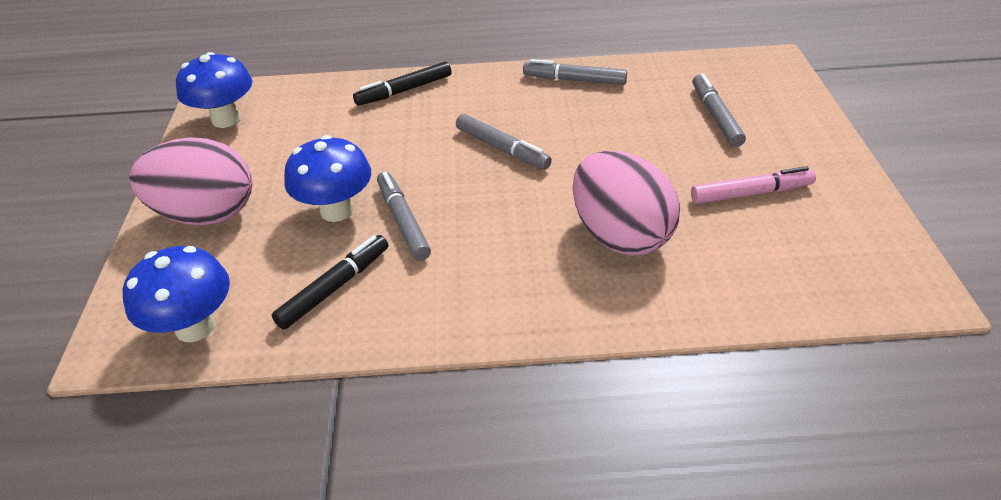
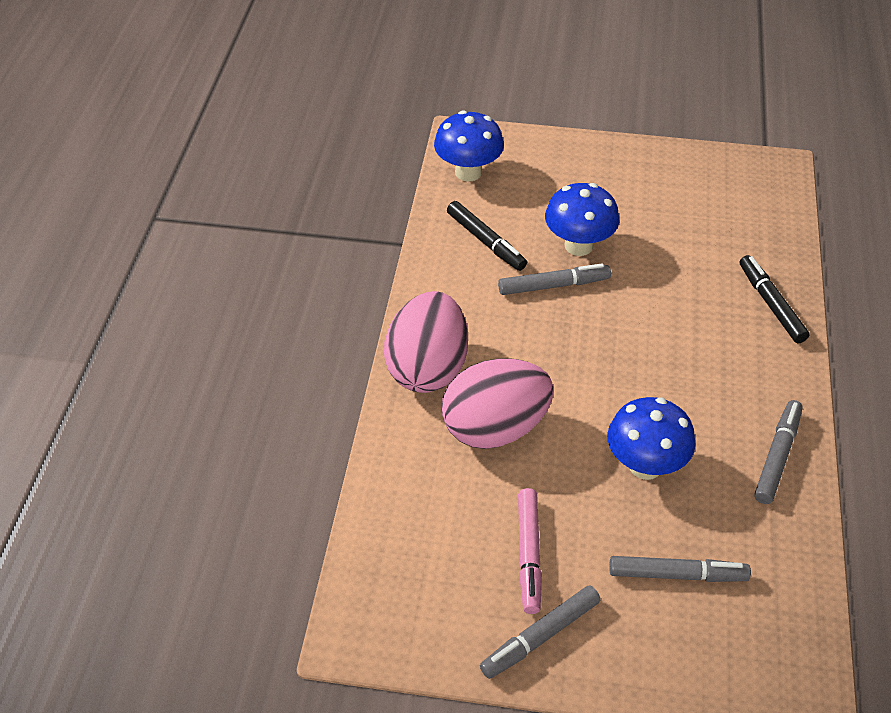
camera: 100 degrees right, 5 degrees up
pink egg [129,137,252,225] -> pink egg moved to [384,291,468,393]
blue mushroom [176,52,252,128] -> blue mushroom moved to [607,397,696,480]
grey marker [456,114,552,169] -> grey marker moved to [480,585,600,679]

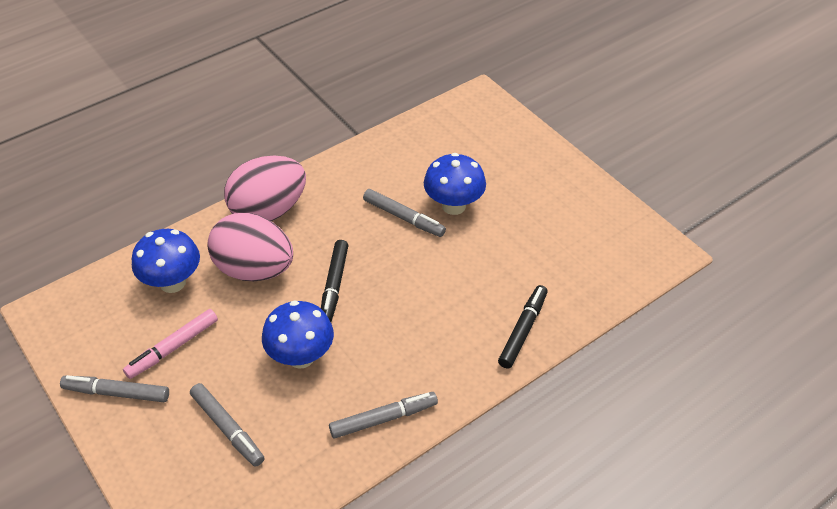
camera: 45 degrees right, 0 degrees up
blue mushroom [434,110,504,182] -> blue mushroom moved to [132,229,200,293]
black marker [447,201,527,271] -> black marker moved to [321,240,349,322]

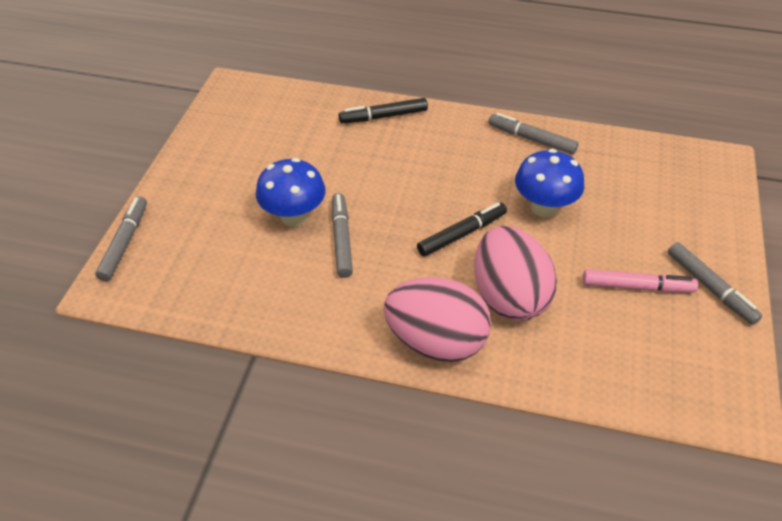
camera: 130 degrees left, 0 degrees up
blue mushroom [132,229,200,293] -> none
grey marker [190,383,264,467] -> grey marker moved to [95,196,147,281]

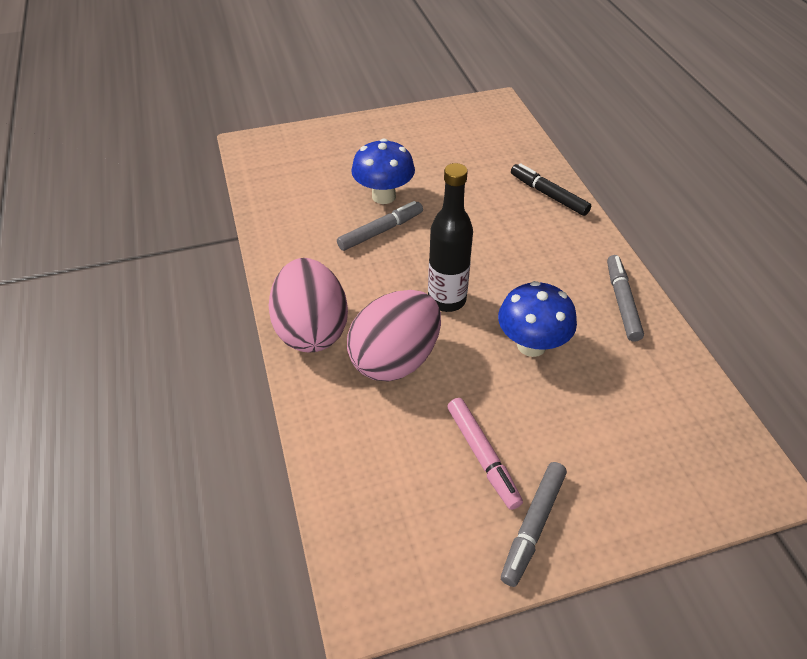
camera: 60 degrees right, 0 degrees up
grey marker [95,196,147,281] -> none
black marker [417,202,507,256] -> black bottle [428,163,473,312]

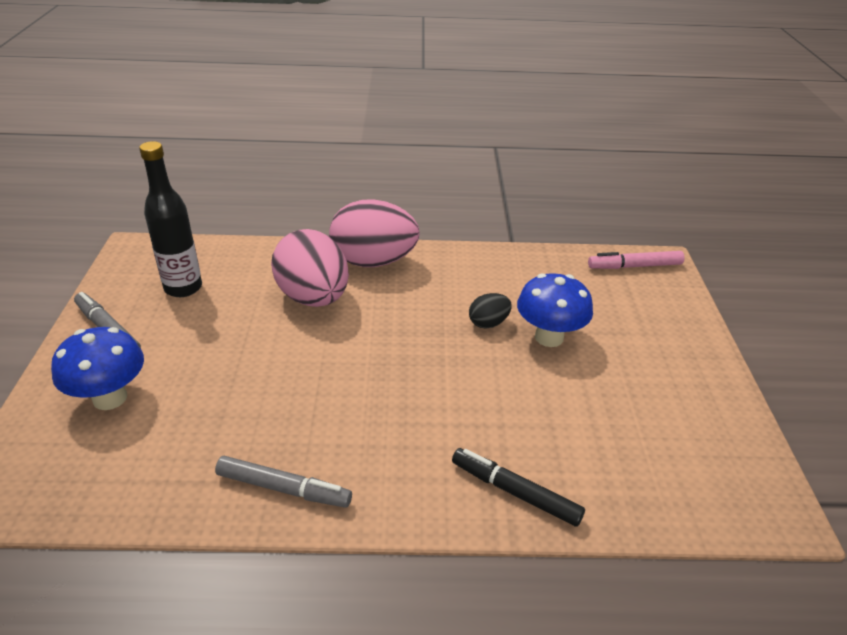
camera: 105 degrees right, 10 degrees down
grey marker [337,201,423,251] -> black egg [469,293,512,329]
black bottle [428,163,473,312] -> black bottle moved to [139,141,202,297]
pink marker [448,398,523,510] -> pink marker moved to [588,251,685,269]
blue mushroom [498,281,577,357] -> blue mushroom moved to [51,327,144,410]
black marker [511,163,591,216] -> black marker turned 120 degrees counterclockwise [452,448,585,527]

